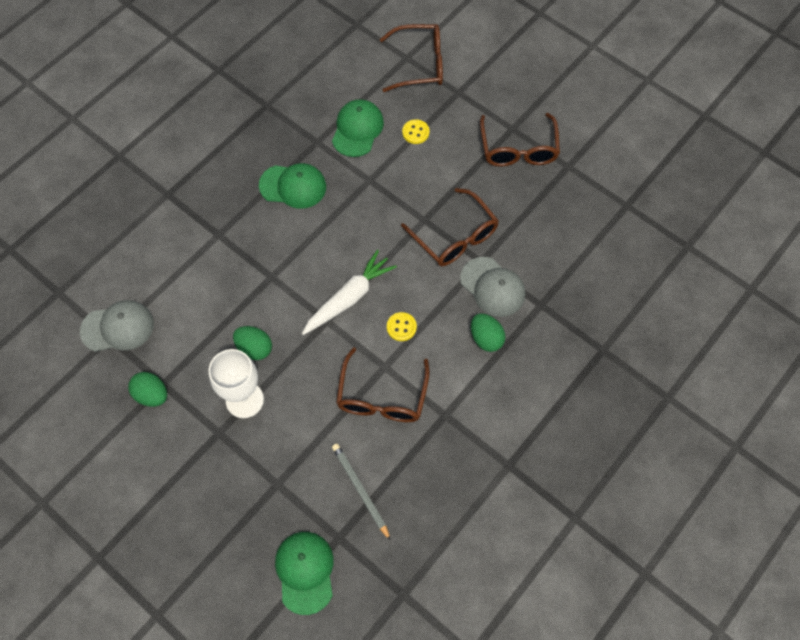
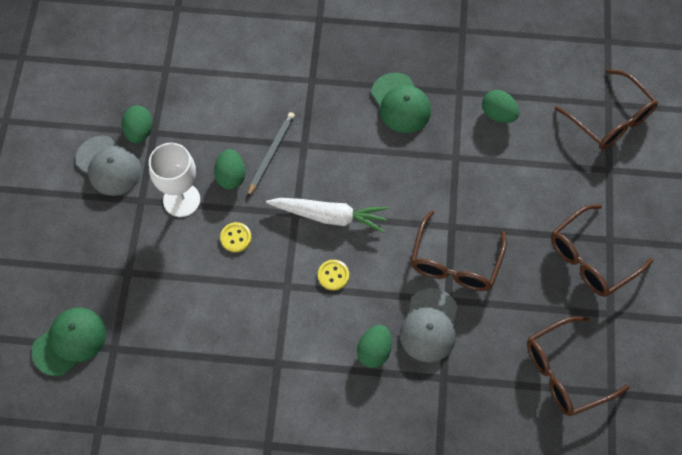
camera: 55 degrees right, 0 degrees up
grey cap [80,300,154,352] -> grey cap moved to [75,136,142,196]
green cap [332,99,384,157] -> green egg [482,90,519,123]
grey pencil [332,444,391,541] -> grey pencil moved to [247,112,295,197]
brown glasses [336,347,430,422] -> brown glasses moved to [527,317,629,416]
yellow button [402,119,430,144] -> yellow button moved to [220,222,252,252]

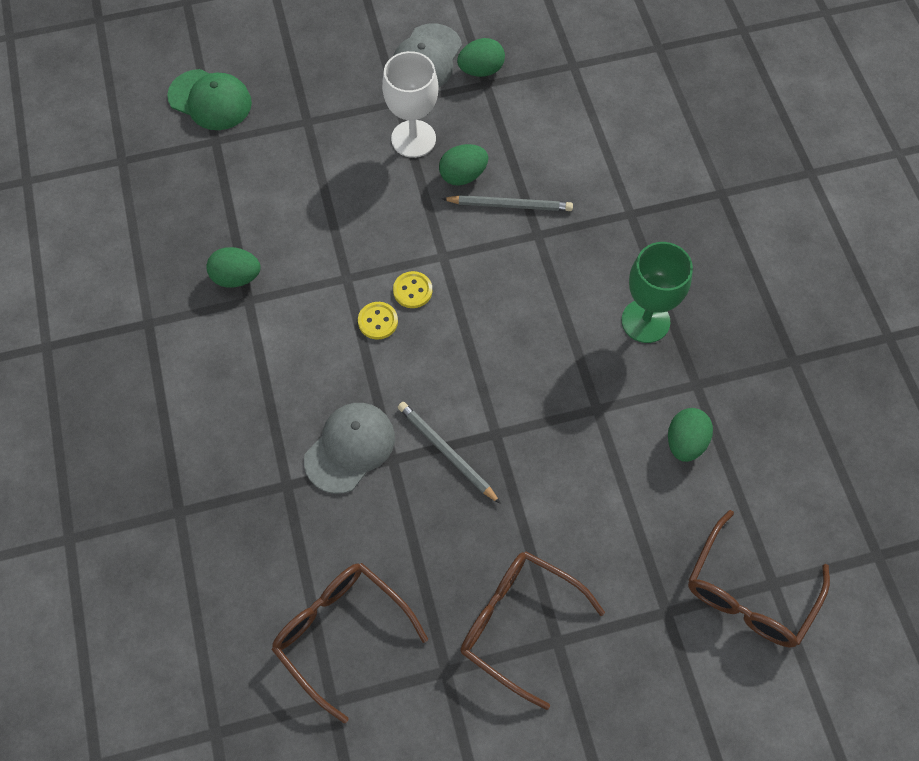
camera: 70 degrees right, 0 degrees up
yellow button [220,222,252,252] -> yellow button moved to [393,271,432,308]
white carrot [266,198,388,233] -> none
green egg [357,325,392,368] -> green egg moved to [206,247,261,288]
green cap [371,72,431,133] -> green goblet [622,242,693,343]
grey cap [400,288,458,362] -> grey cap turned 135 degrees clockwise [304,403,395,494]
brown glasses [411,210,507,291] -> grey pencil [398,402,501,504]

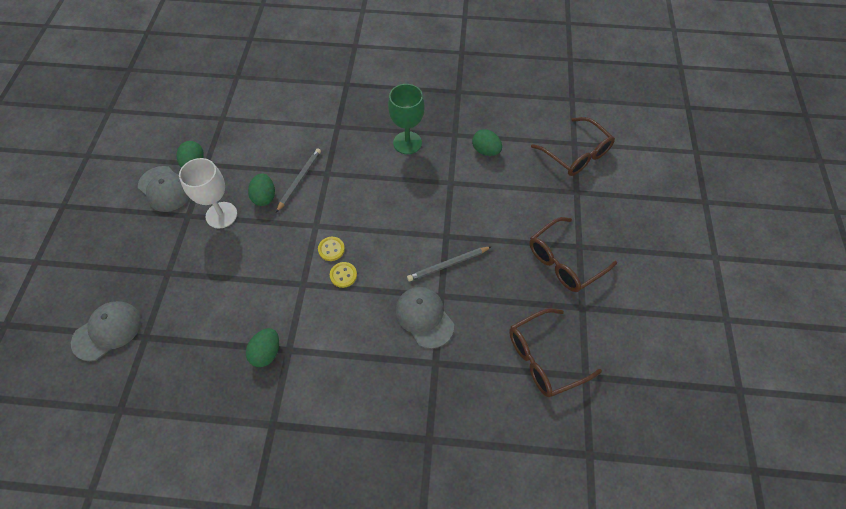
camera: 70 degrees left, 5 degrees down
green cap [167,69,252,130] -> grey cap [71,301,141,361]

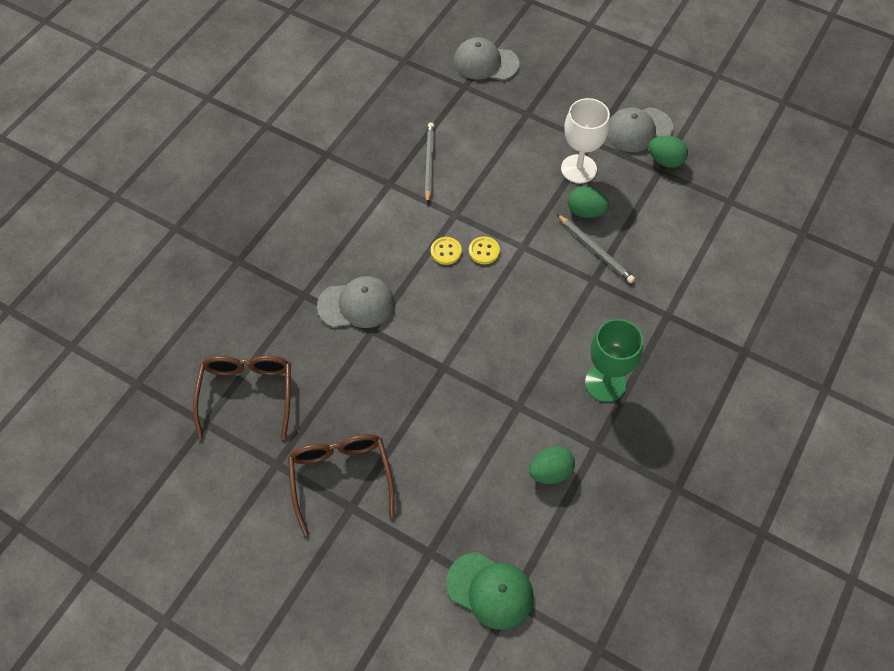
camera: 115 degrees right, 0 degrees up
grey cap [71,301,141,361] -> grey cap turned 120 degrees clockwise [453,37,519,81]
green egg [246,328,279,367] -> none
grey pencil [407,246,492,282] -> grey pencil moved to [425,123,434,204]
brown glasses [531,117,615,176] -> green cap [446,552,534,630]

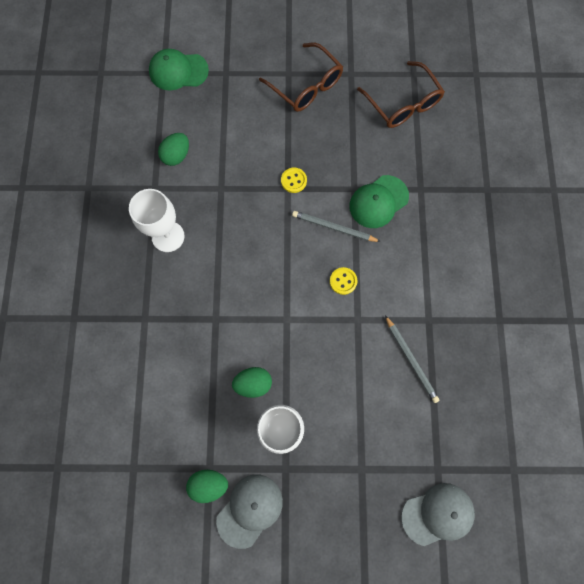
camera: 150 degrees right, 15 degrees up
grey cap [317,276,394,328] -> green cap [349,175,409,228]
yellow button [469,236,500,264] -> yellow button moved to [281,168,307,193]
grey pencil [557,214,635,283] -> grey pencil moved to [292,211,381,242]
green goblet [585,319,643,402] -> white goblet [129,189,185,252]

